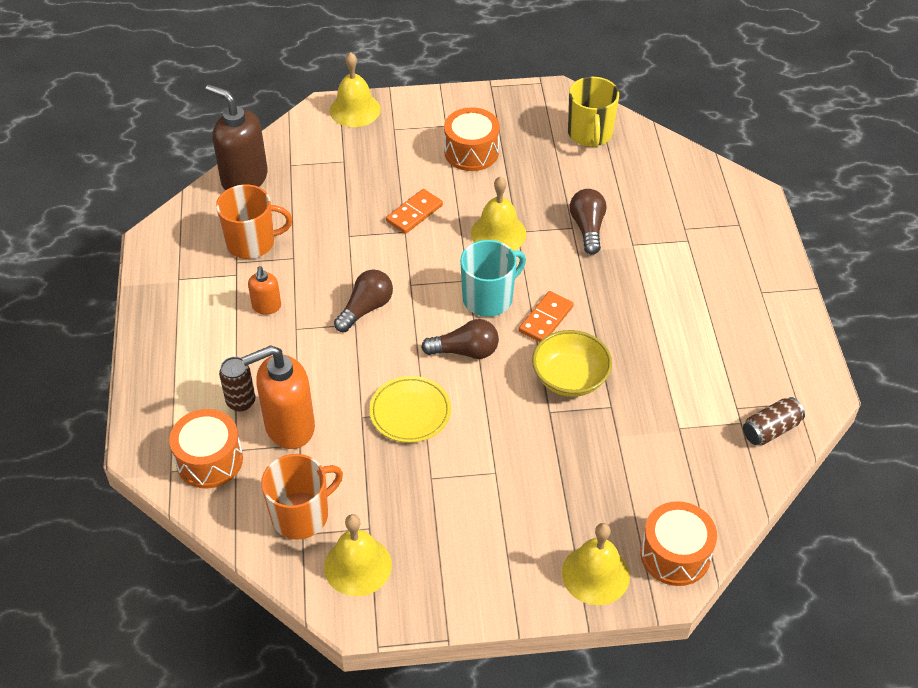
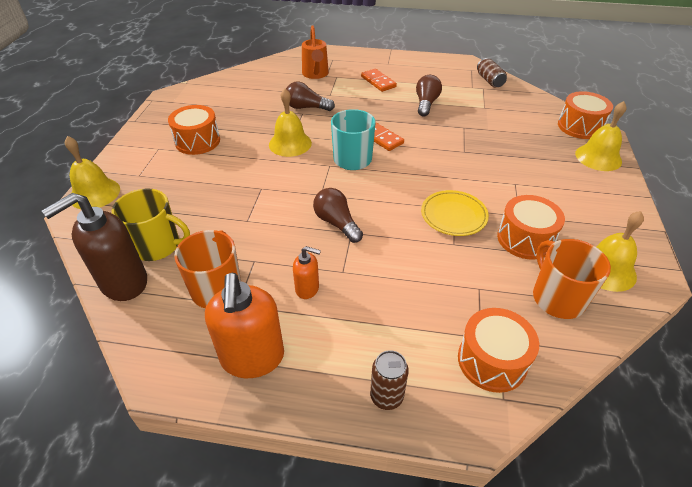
camera: 75 degrees left, 5 degrees down
brown can [219,357,256,411] -> brown can moved to [370,350,409,410]
orange soap dispenser [241,346,315,449] -> orange soap dispenser moved to [205,273,284,378]
orange domino [386,189,443,234] -> orange domino moved to [361,69,397,92]
brown light bulb [421,319,499,359] -> brown light bulb moved to [416,75,442,116]
yellow bowl [532,330,612,397] -> none
yellow mug [568,77,619,148] -> yellow mug moved to [112,188,190,261]
none -> orange watering can [302,25,329,79]
none -> orange drum [497,195,565,260]

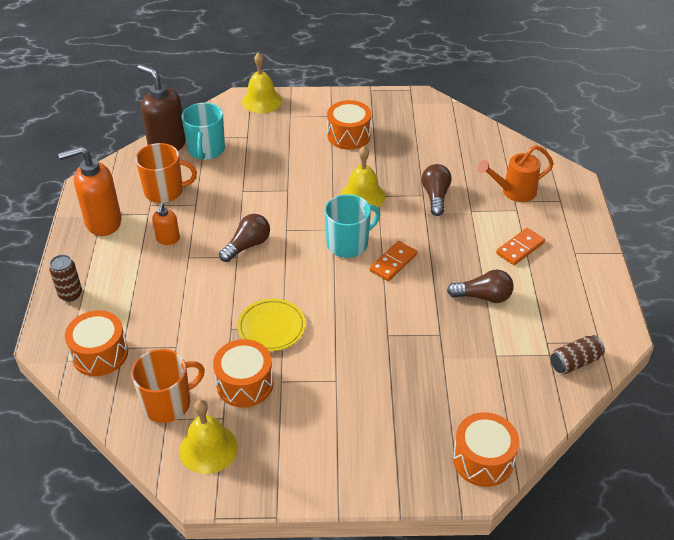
camera: 80 degrees right, 0 degrees up
yellow mug [112,188,190,261] -> turquoise mug [181,103,225,160]
yellow bell [575,101,627,171] -> none

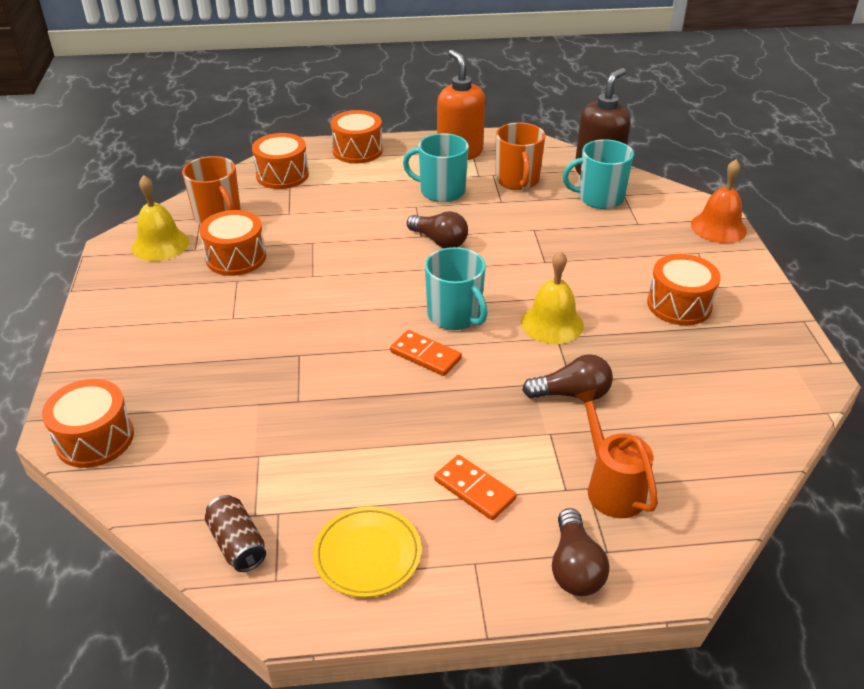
camera: 85 degrees right, 5 degrees down
brown can [49,255,82,302] -> orange drum [330,110,383,164]
orange soap dispenser [152,203,180,245] -> turquoise mug [403,133,469,202]
yellow plate [237,299,306,351] -> yellow plate moved to [313,506,421,597]
yellow bell [242,52,282,113] -> orange bell [691,159,747,243]
brown light bulb [447,270,514,303] -> brown light bulb moved to [552,508,610,596]

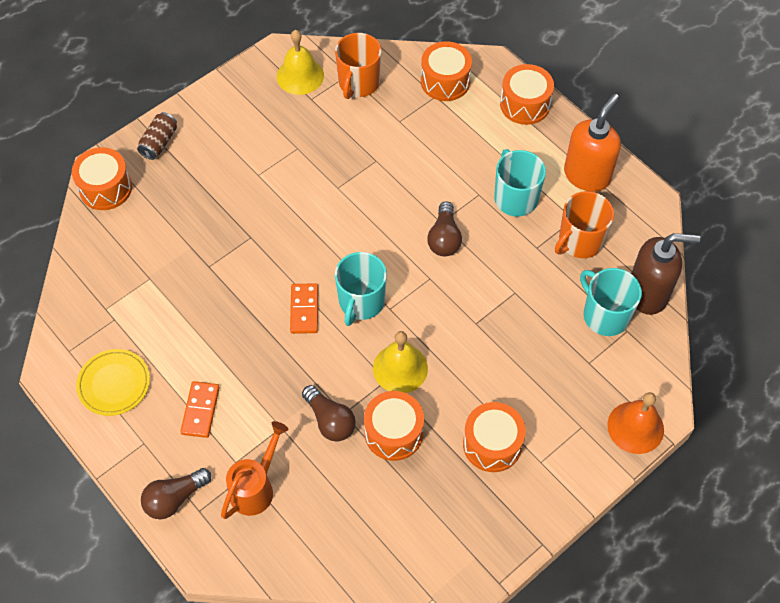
camera: 55 degrees right, 20 degrees up
orange drum [200,210,266,276] -> orange drum moved to [364,391,424,461]
brown can [205,495,266,572] -> brown can moved to [137,112,177,160]

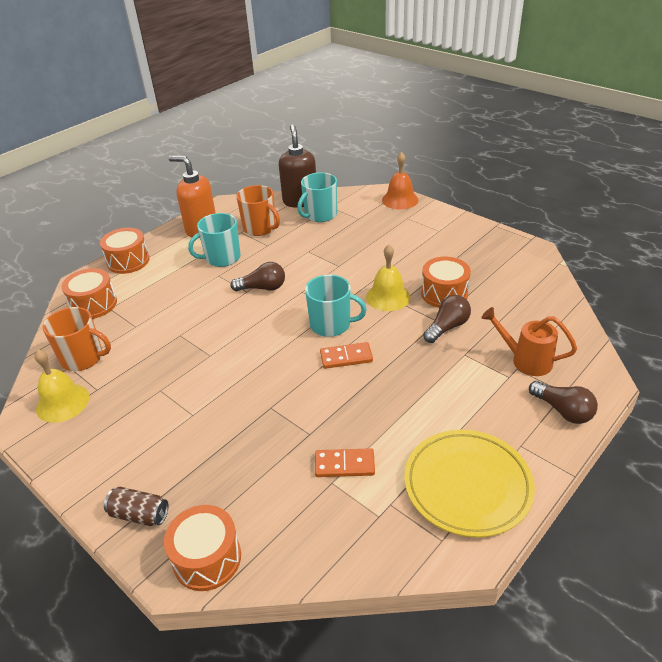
camera: 95 degrees left, 20 degrees down
yellow plate [76,349,150,416] -> yellow plate [404,430,535,538], size x1.59
orange domino [180,381,220,438] -> orange domino moved to [315,448,375,477]
orange drum [463,402,526,472] -> none

